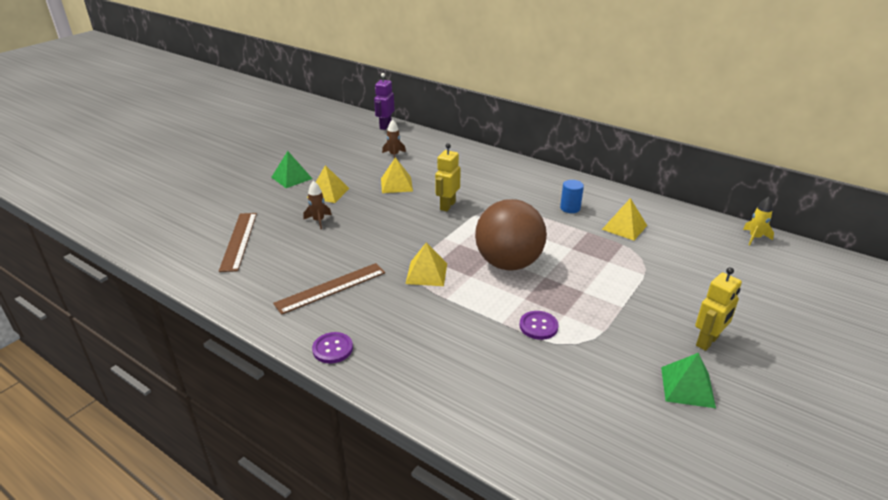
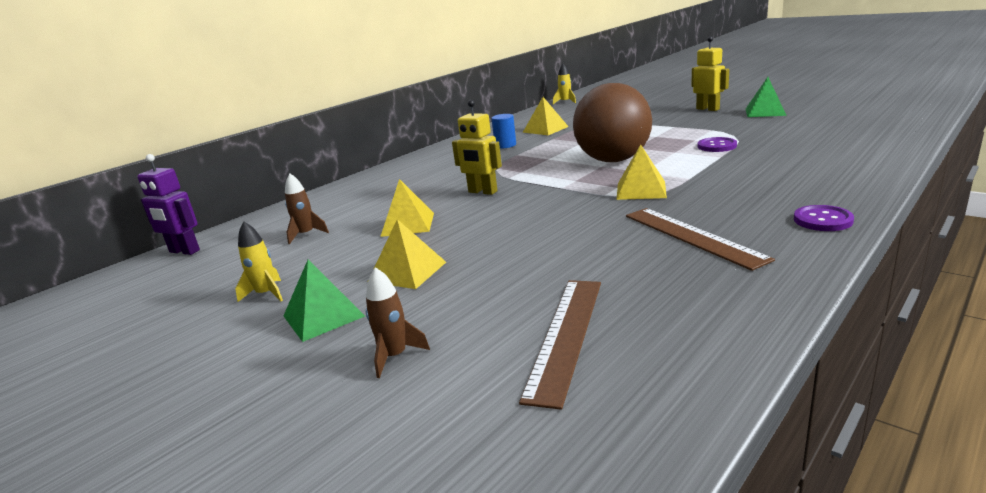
camera: 80 degrees left, 10 degrees down
brown ruler [219,213,257,272] -> brown ruler turned 75 degrees counterclockwise [519,280,601,410]
brown rocket [304,181,332,229] -> brown rocket moved to [366,267,430,378]
none -> yellow rocket [235,221,283,302]

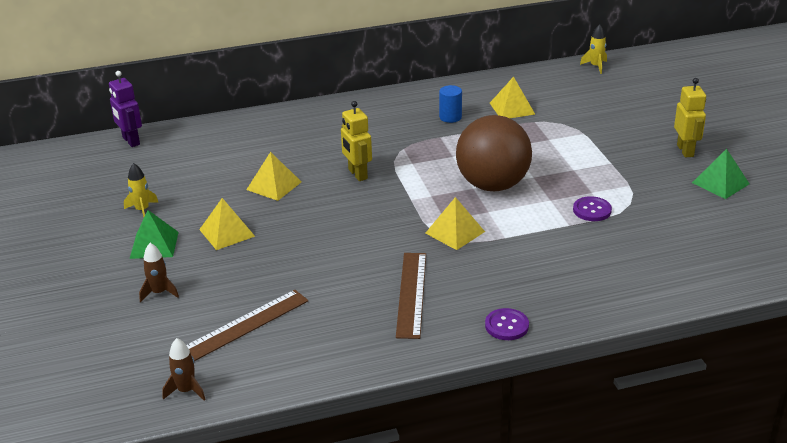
camera: 30 degrees right, 10 degrees up
brown rocket [285,173,329,244] -> brown rocket moved to [162,338,205,400]

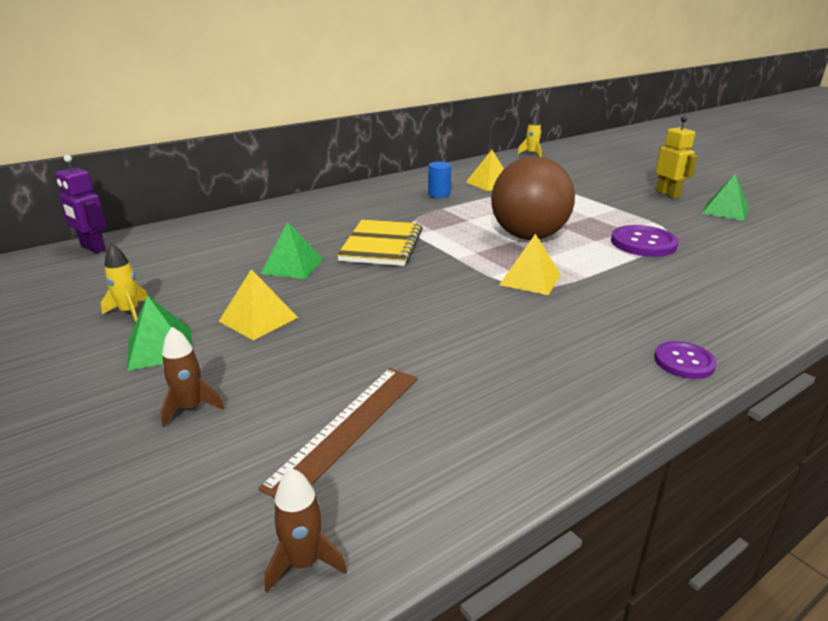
camera: 20 degrees left, 5 degrees down
yellow pyramid [246,152,301,201] -> green pyramid [261,222,323,279]
yellow robot [341,101,372,181] -> yellow notebook [337,220,423,266]
brown ruler [396,253,426,339] -> none
purple button [573,196,612,221] -> purple button [611,225,679,257], size x1.58

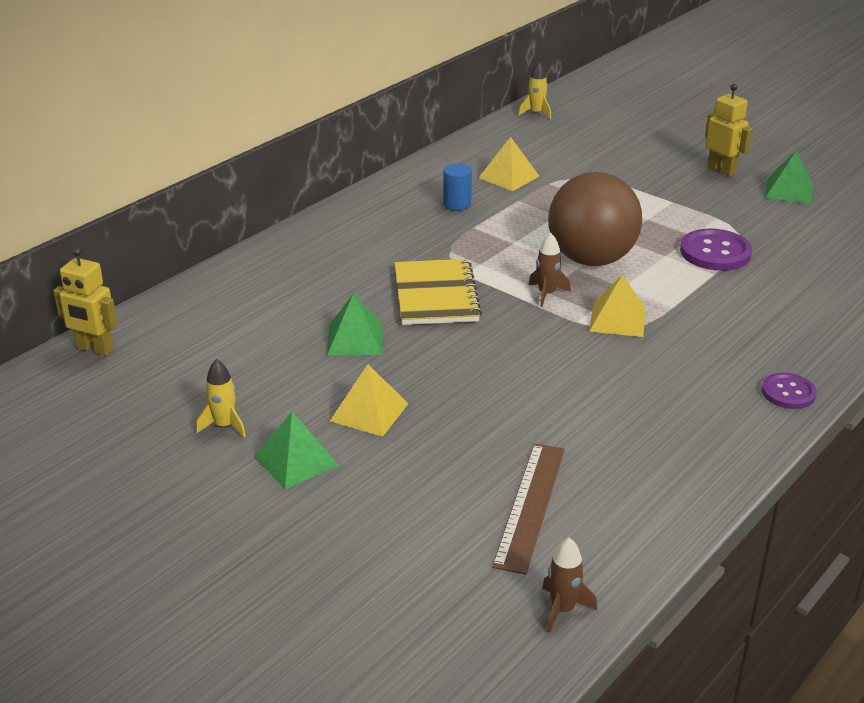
camera: 15 degrees left, 5 degrees up
purple robot [55,155,106,253] -> yellow robot [53,248,118,356]
brown rocket [160,327,224,427] -> brown rocket moved to [529,233,571,307]

